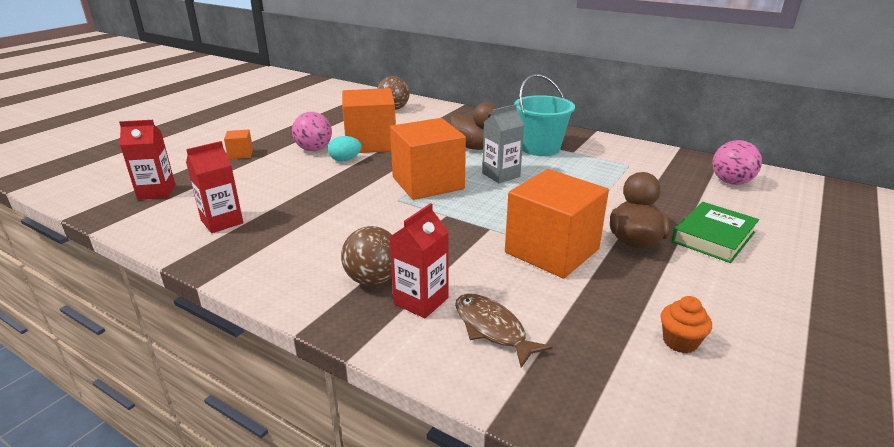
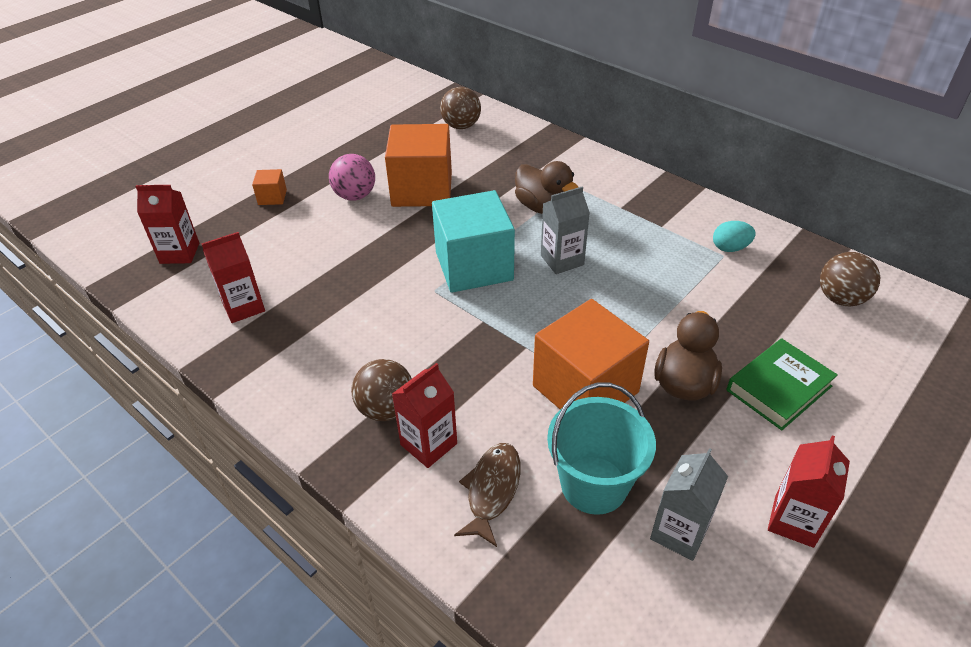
camera: 10 degrees right, 15 degrees up
turquoise egg [328,136,362,161] -> turquoise egg moved to [713,221,756,252]
orange cube [390,118,466,200] -> turquoise cube [432,190,515,293]
brown fish [455,294,553,368] -> brown fish turned 45 degrees clockwise [454,443,521,547]
turquoise bucket [514,74,575,156] -> turquoise bucket moved to [547,383,656,515]
orange cupcake [661,296,712,353] -> grey carton [650,448,728,561]
pink ball [712,140,762,185] -> brown ball [820,252,880,306]
none -> red carton [768,435,850,548]

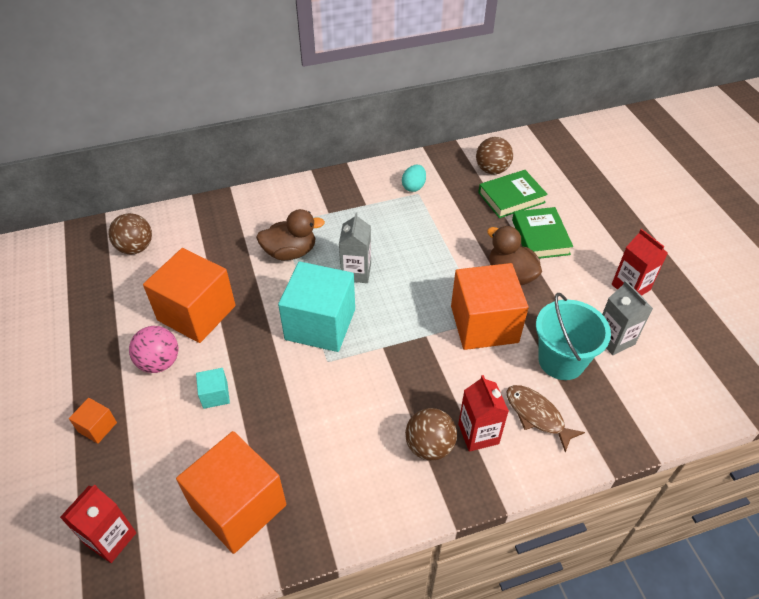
camera: 60 degrees left, 5 degrees up
red carton [201,232,265,323] -> orange cube [176,431,287,554]
none -> turquoise cube [196,368,230,409]
none -> green book [478,170,548,218]

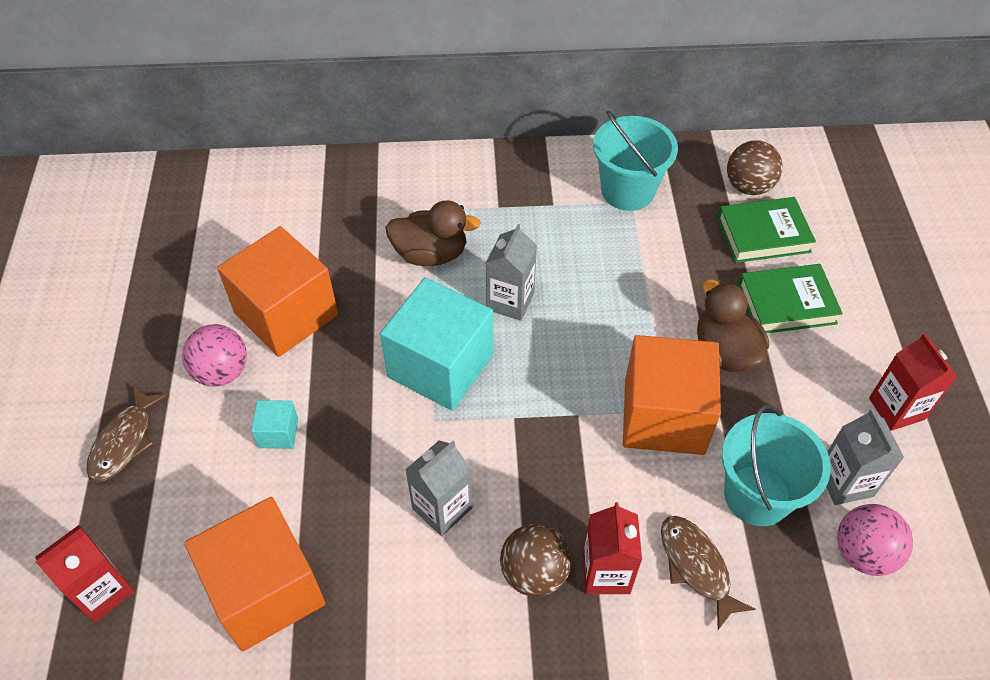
camera: 15 degrees right, 5 degrees up
orange cube [69,398,117,444] -> brown fish [86,385,169,482]
brown ball [108,213,152,255] -> none
turquoise egg [402,165,426,192] -> turquoise bucket [593,111,678,211]
green book [512,207,573,259] -> green book turned 75 degrees clockwise [738,264,843,333]
none -> grey carton [405,440,472,536]
none -> pink ball [837,504,913,576]

